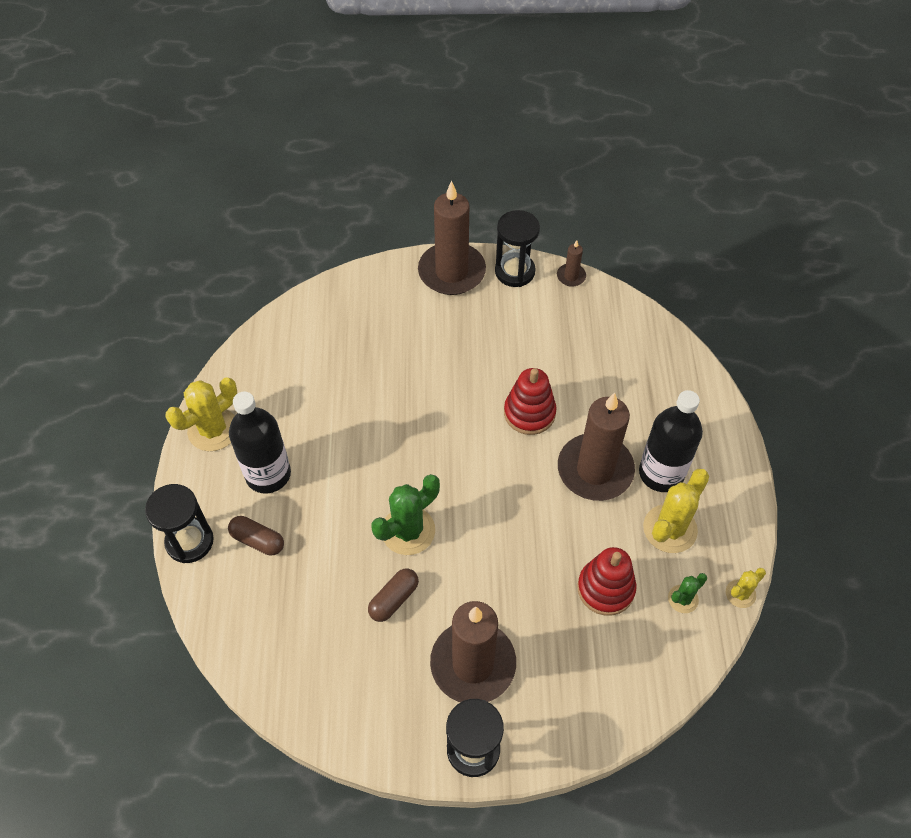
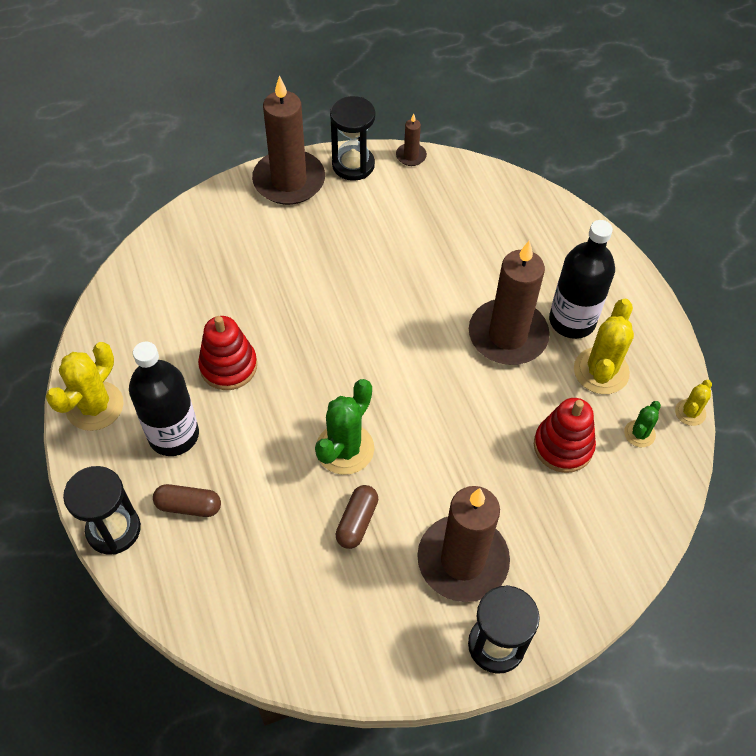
camera: 20 degrees left, 0 degrees up
red stacking toy [504,368,557,435] -> red stacking toy moved to [198,316,257,390]

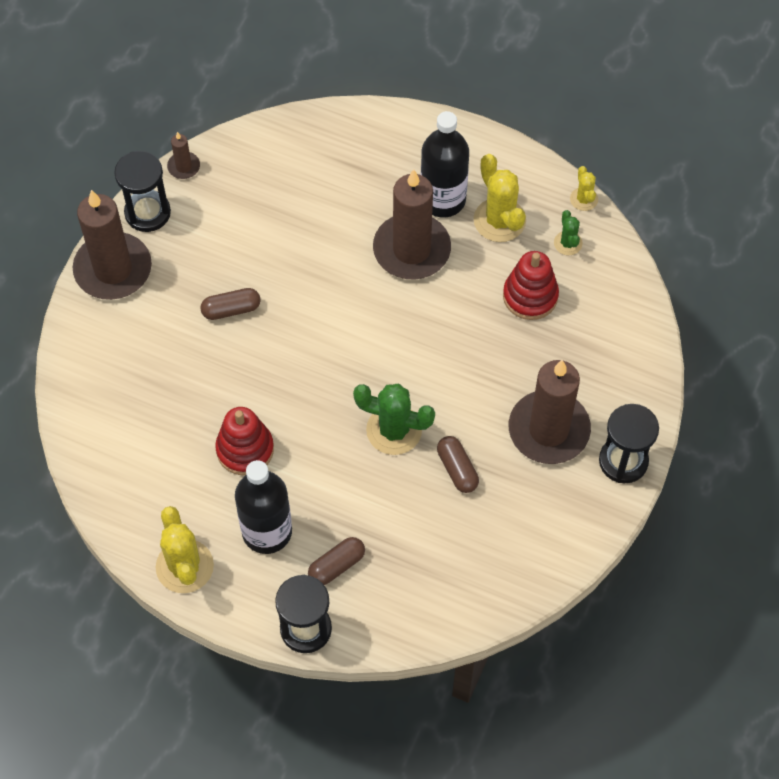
camera: 45 degrees left, 5 degrees up
green cactus [315,379,374,475] -> green cactus turned 60 degrees counterclockwise [353,384,435,455]
none -> brown capsule [200,288,260,320]

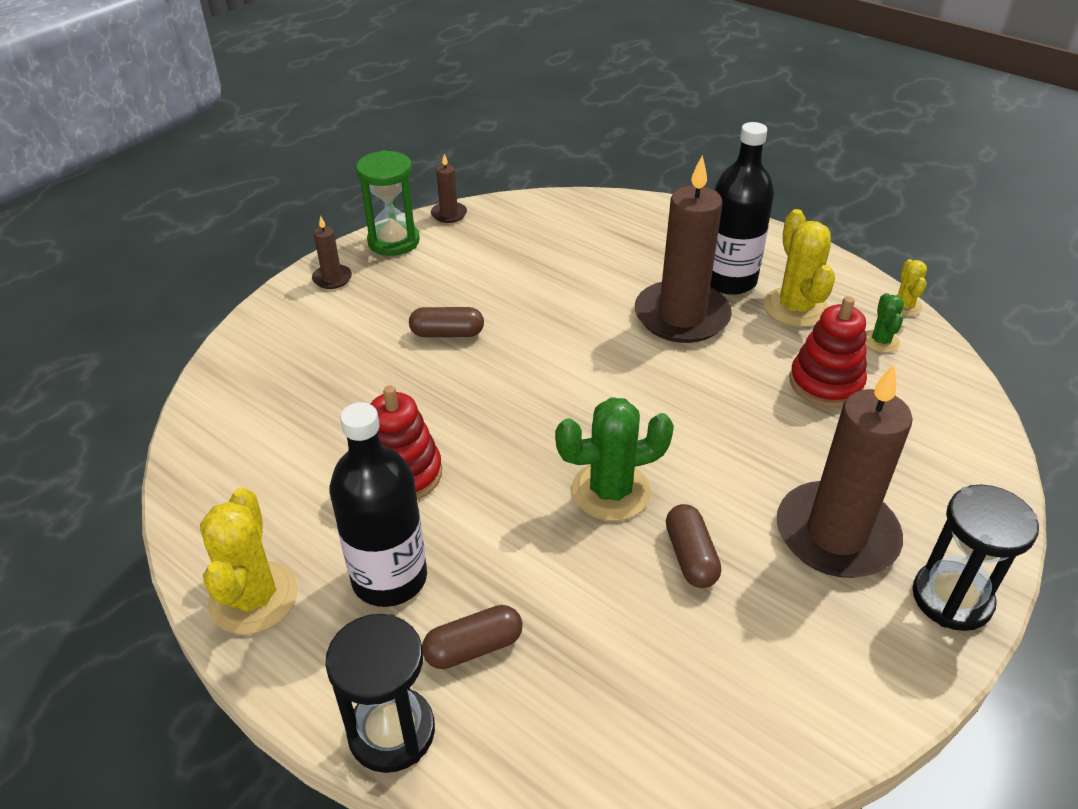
camera: 15 degrees right, 20 degrees down
brown candle [73,190,152,300] -> brown candle [312,216,352,289], size x0.43
black hourglass [114,151,171,232] -> green hourglass [356,150,420,256]
green cactus [353,384,435,455] -> green cactus turned 45 degrees counterclockwise [555,397,674,521]

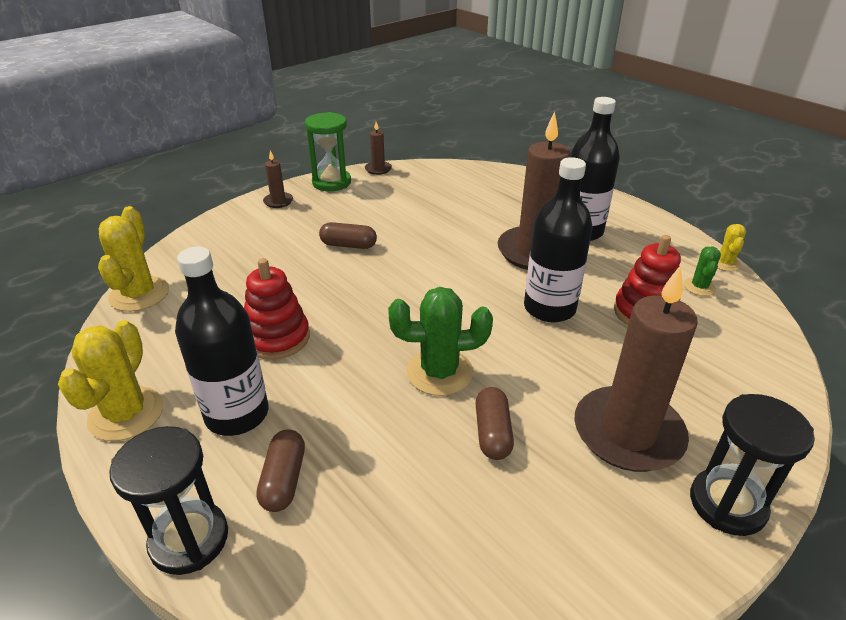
camera: 10 degrees right, 5 degrees down
brown capsule [422,605,523,669] -> brown capsule turned 75 degrees counterclockwise [256,429,305,512]
yellow cactus [763,209,835,327] -> yellow cactus moved to [98,206,169,312]
none -> black bottle [524,157,593,322]

